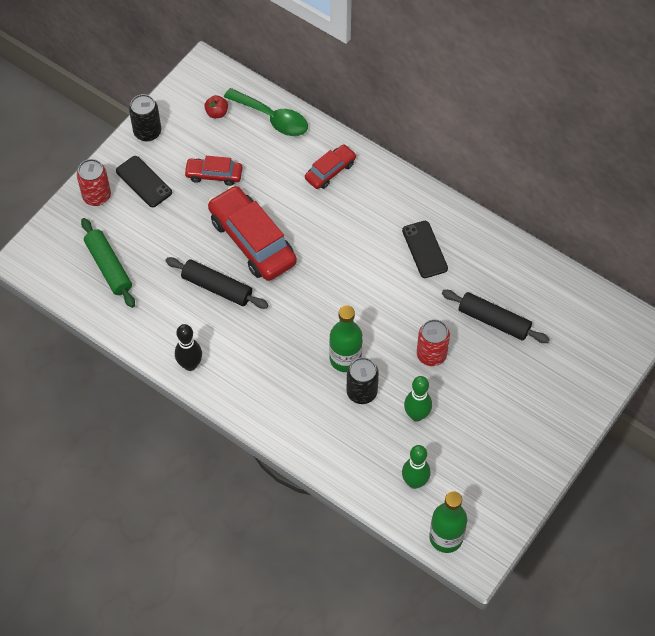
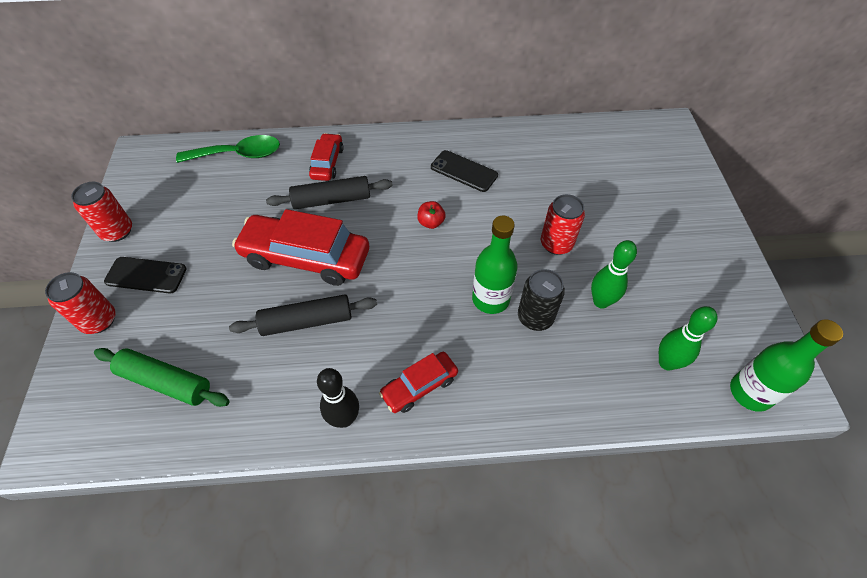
camera: 40 degrees left, 5 degrees down
black can [129,94,161,142] -> red can [71,182,132,242]
red car [184,156,242,186] -> red car moved to [379,352,458,413]
red apple [204,95,228,118] -> red apple moved to [417,201,445,229]
black rolling pin [442,290,550,343] -> black rolling pin moved to [266,176,393,209]

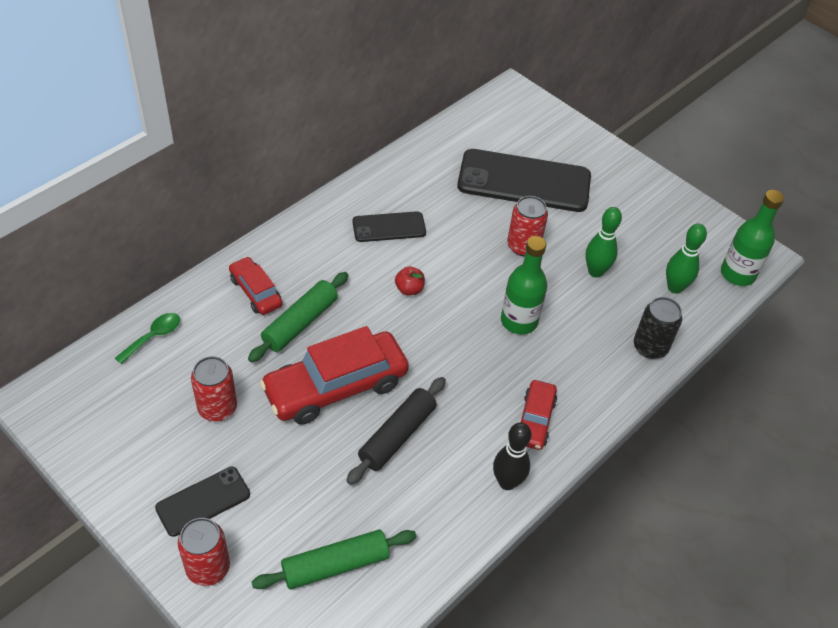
camera: 45 degrees left, 5 degrees down
red can [71,182,132,242] -> red can moved to [191,356,237,421]
green spoon [176,135,280,163] -> green spoon [115,313,180,364], size x0.60
black rolling pin [266,176,393,209] -> green rolling pin [248,272,349,362]
black can [518,269,565,331] -> black can moved to [634,297,682,359]
none -> black phone [457,149,591,212]

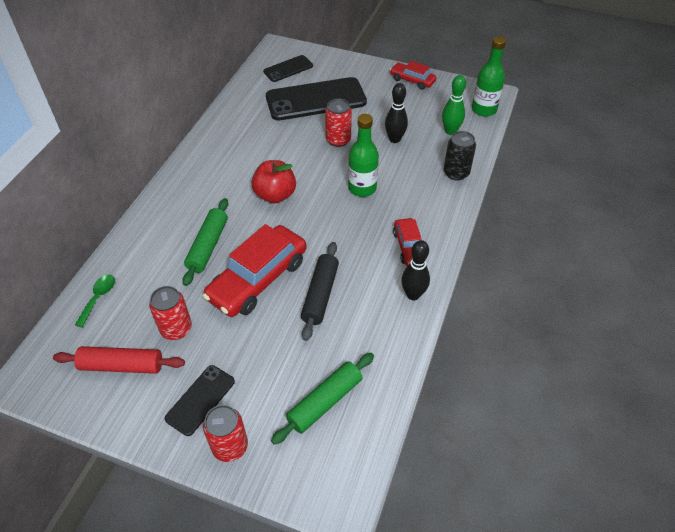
camera: 20 degrees left, 0 degrees up
red car [229,256,283,315] -> red car moved to [390,61,437,90]
black phone [353,211,426,242] -> black phone moved to [263,55,313,82]
red apple [395,266,425,296] -> red apple [251,160,296,203], size x1.88
green bowling pin [585,207,622,278] -> black bowling pin [385,83,408,143]
none -> red rolling pin [53,346,185,374]

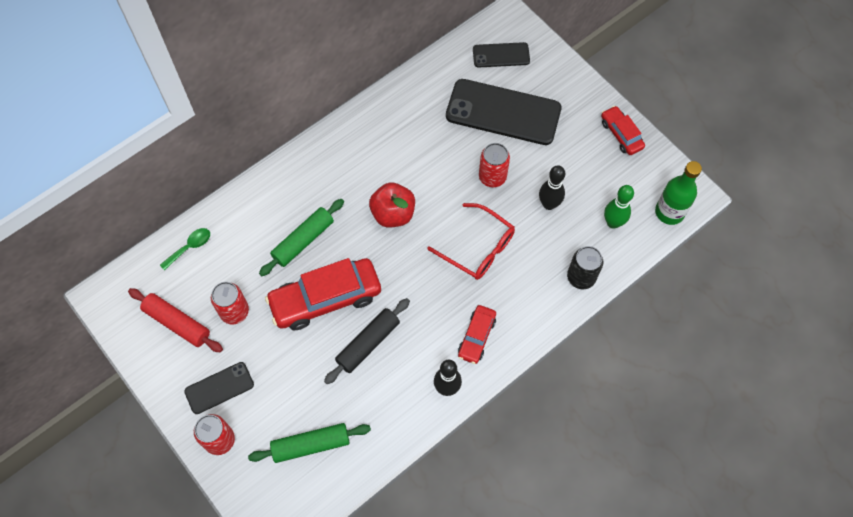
camera: 30 degrees right, 15 degrees up
green bottle [348,114,379,197] -> red glasses [427,203,515,280]

